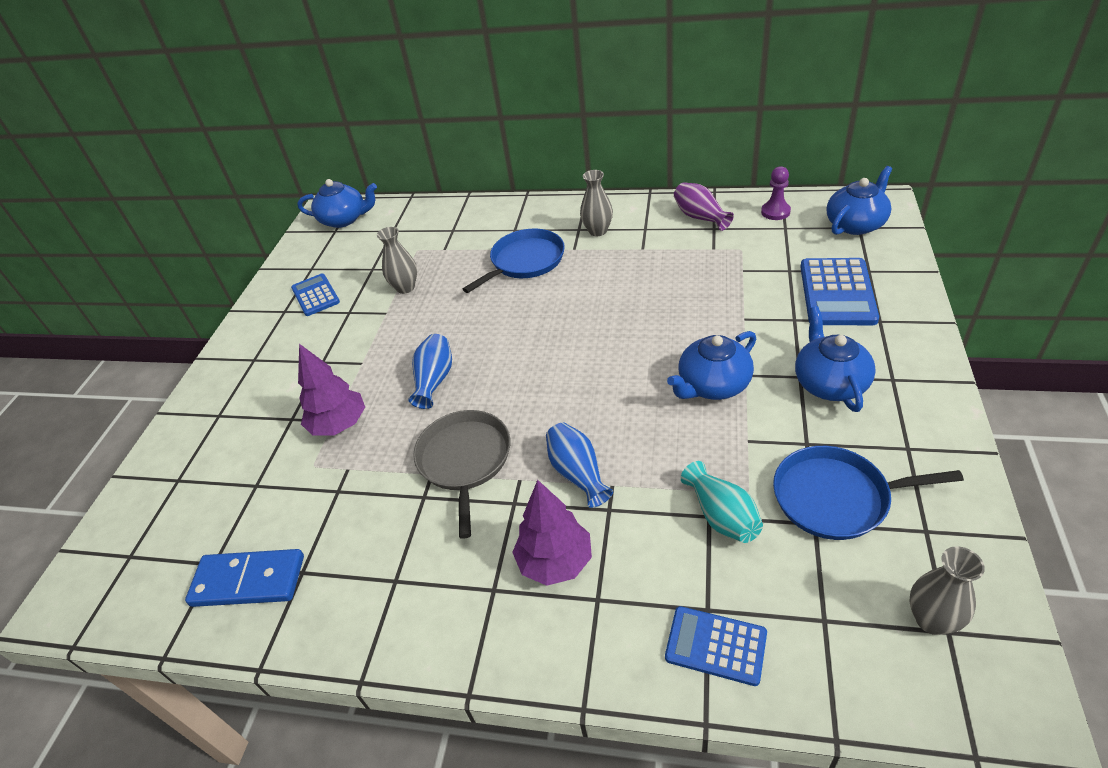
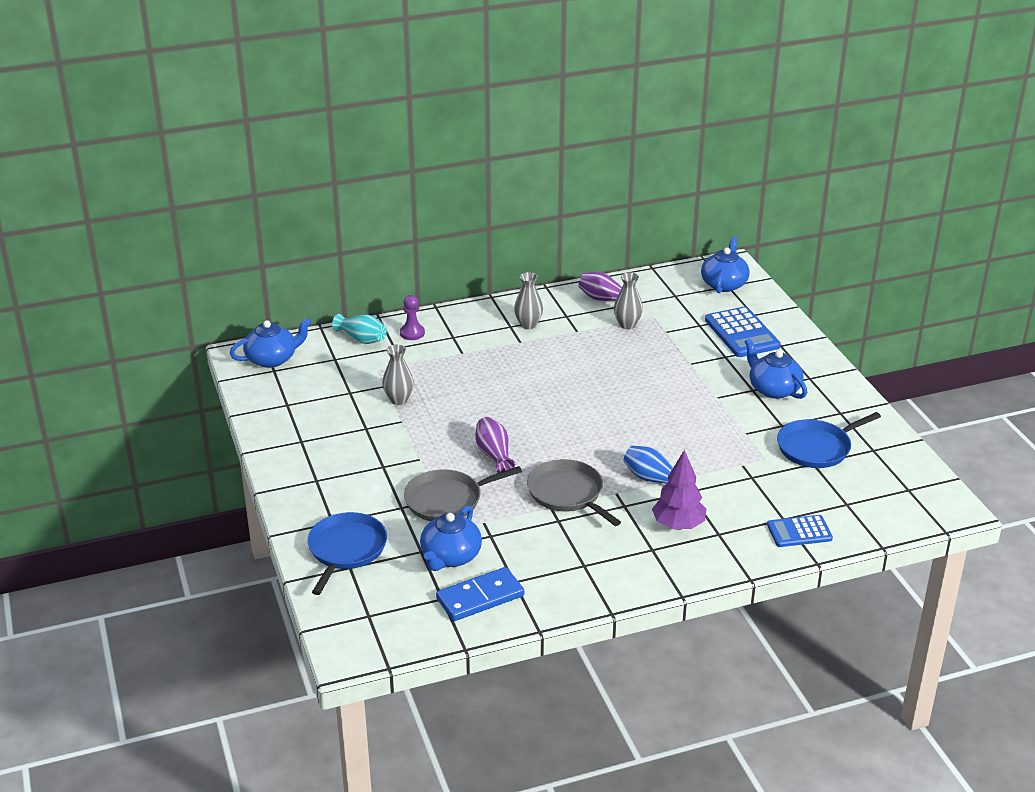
camera: 35 degrees left, 10 degrees down
blue calculator [291,273,340,316] -> none
purple tree [298,344,365,436] -> grey pan [404,466,522,521]
blue vase [408,334,452,409] -> purple vase [475,417,515,473]
blue pan [463,229,565,293] -> blue pan moved to [307,512,387,595]
blue teapot [667,331,756,400] -> blue teapot moved to [420,505,482,571]
turquoise vase [681,461,763,543] -> turquoise vase moved to [332,314,387,344]
purple pawn [761,166,791,220] -> purple pawn moved to [400,295,425,340]
grey vase [909,546,985,635] -> grey vase moved to [614,272,643,329]

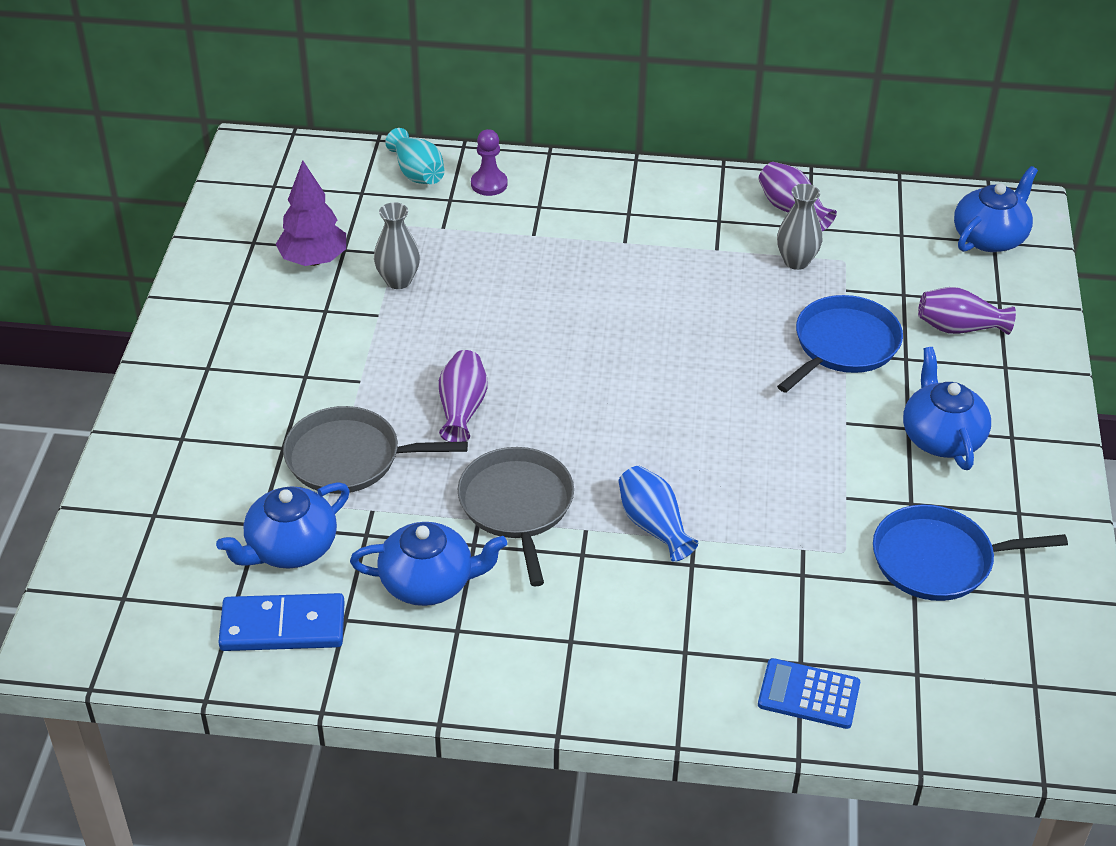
camera: 25 degrees right, 10 degrees up
blue teapot [230,318,312,368] -> blue teapot moved to [350,522,507,606]
blue pan [307,512,387,595] -> blue pan moved to [777,295,903,393]
grey vase [514,272,543,329] -> none
purple tree [652,450,706,530] -> purple tree moved to [276,160,346,266]
blue calculator [705,307,781,357] -> purple vase [918,287,1016,335]

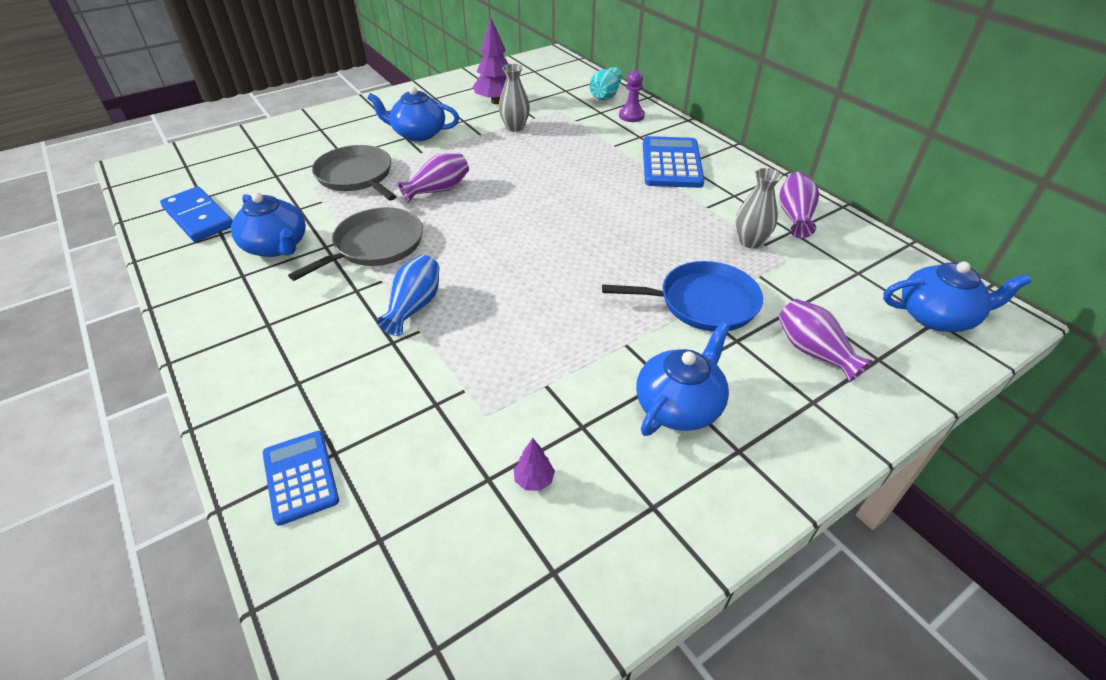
camera: 50 degrees right, 0 degrees up
blue teapot [216,482,350,568] -> blue teapot moved to [367,87,459,141]
blue pan [873,505,1068,601] -> purple tree [514,438,555,491]
none -> blue calculator [643,136,704,188]

